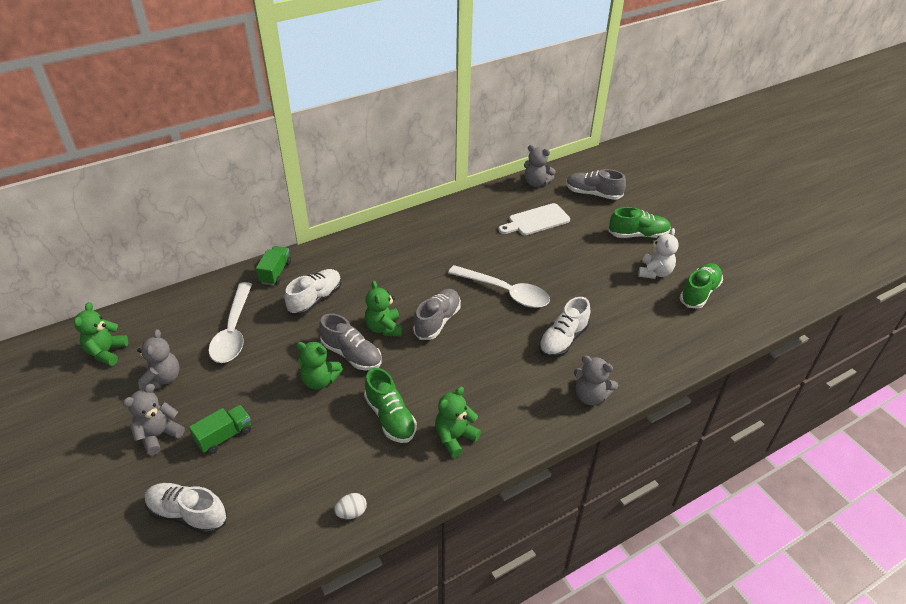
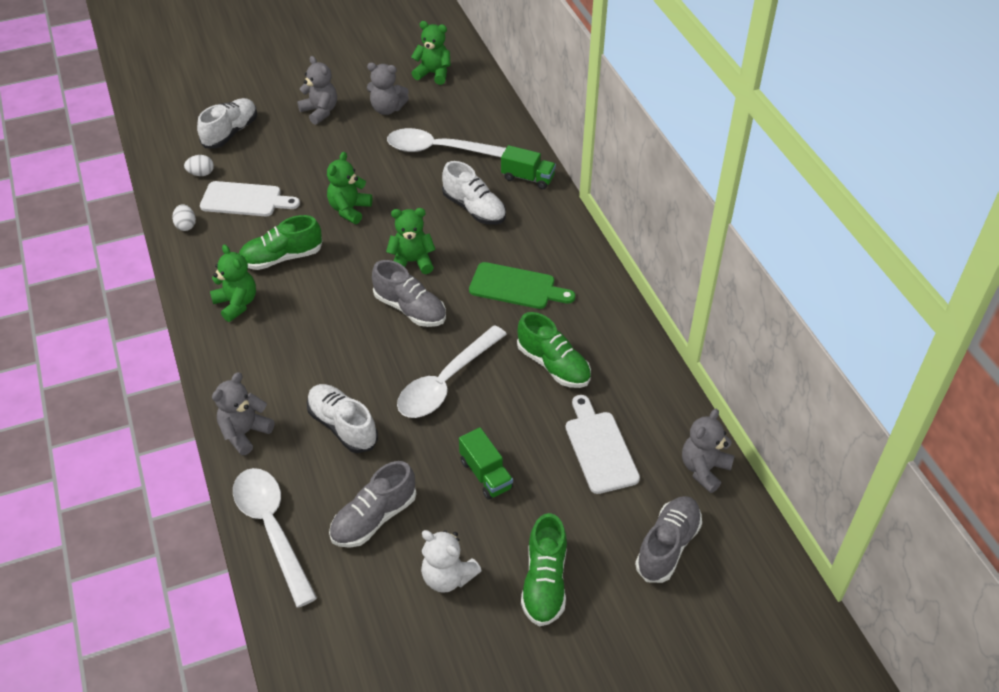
camera: 100 degrees right, 5 degrees up
green truck [189,405,251,454] -> green truck moved to [459,428,513,500]
grey shoe [319,313,382,371] -> grey shoe moved to [329,461,416,548]
green shoe [680,263,723,309] -> green shoe moved to [517,312,591,388]
none -> white egg [184,155,214,176]
none -> white cutting board [200,181,300,216]
none -> white spoon [233,468,317,608]
none -> green cutting board [469,262,575,309]

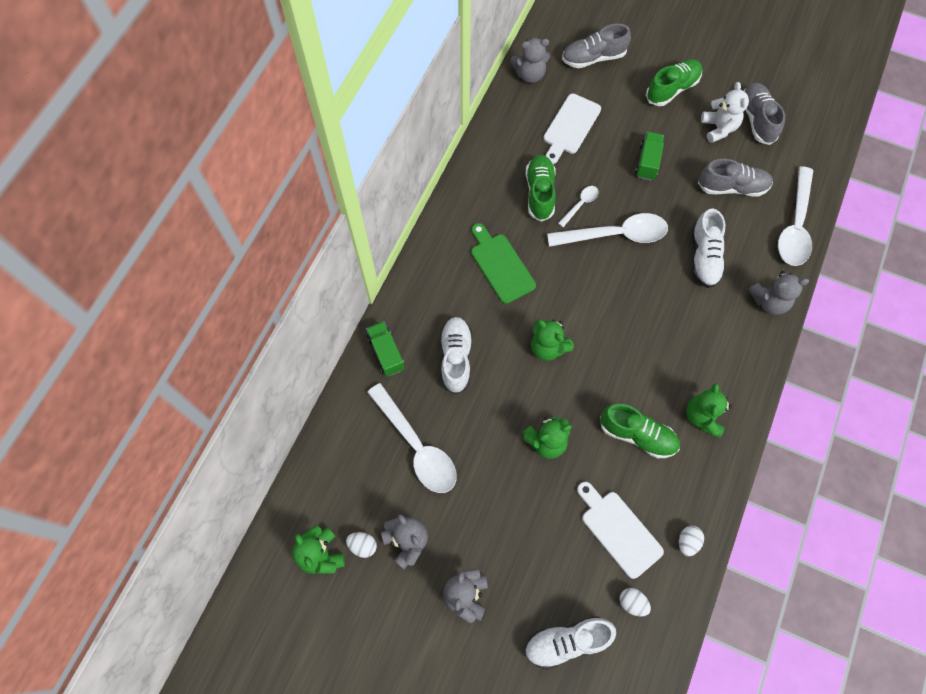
camera: 135 degrees left, 20 degrees up
grey shoe [372,260,446,327] -> grey shoe moved to [744,83,785,145]
none -> white egg [346,532,377,558]
none -> white spoon [558,186,599,227]

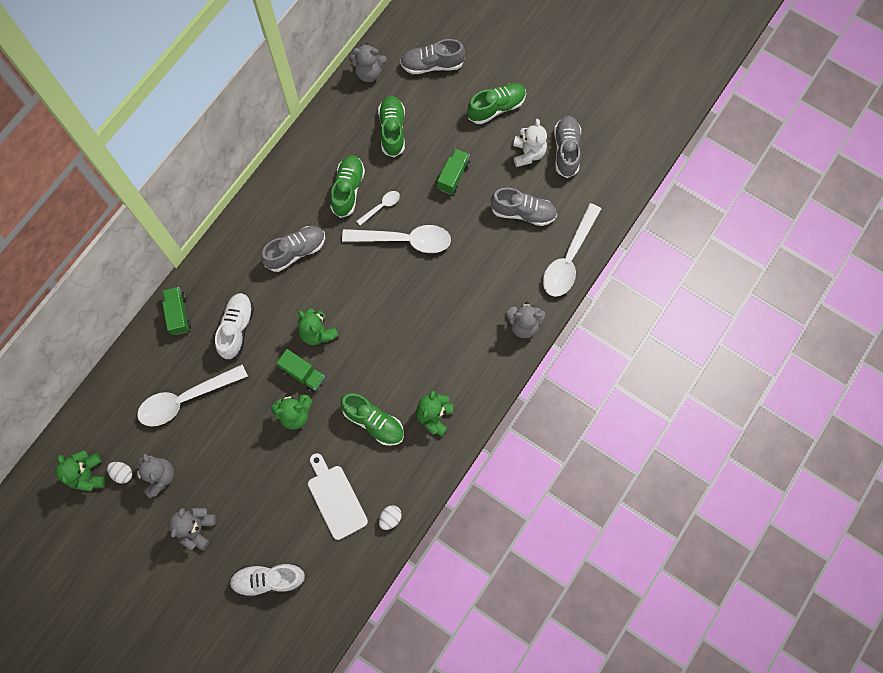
camera: 10 degrees right, 5 degrees up
white spoon [367,383,457,493] -> white spoon turned 90 degrees clockwise [137,364,248,427]
green cutting board [471,223,536,304] -> grey shoe [261,226,325,272]
white cutting board [544,94,601,164] -> green shoe [378,96,405,157]
white egg [619,588,651,617] -> none
white shoe [692,208,725,288] -> none
none -> green truck [276,349,325,393]

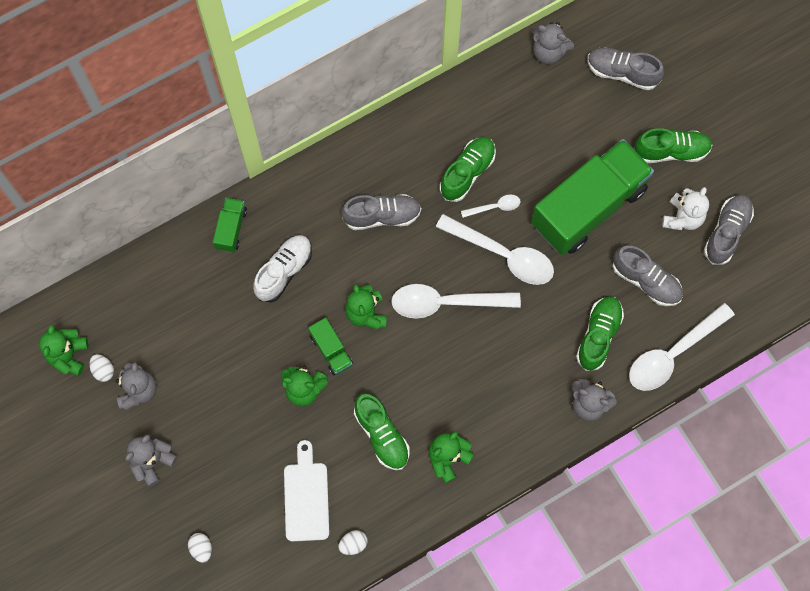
camera: 25 degrees right, 0 degrees up
white spoon [137,364,248,427] -> white spoon moved to [391,284,521,319]
white shoe [230,564,306,598] -> white egg [188,533,212,563]
green shoe [378,96,405,157] -> green shoe moved to [576,296,624,371]
green truck [437,149,470,194] -> green truck [531,139,654,255], size x2.35

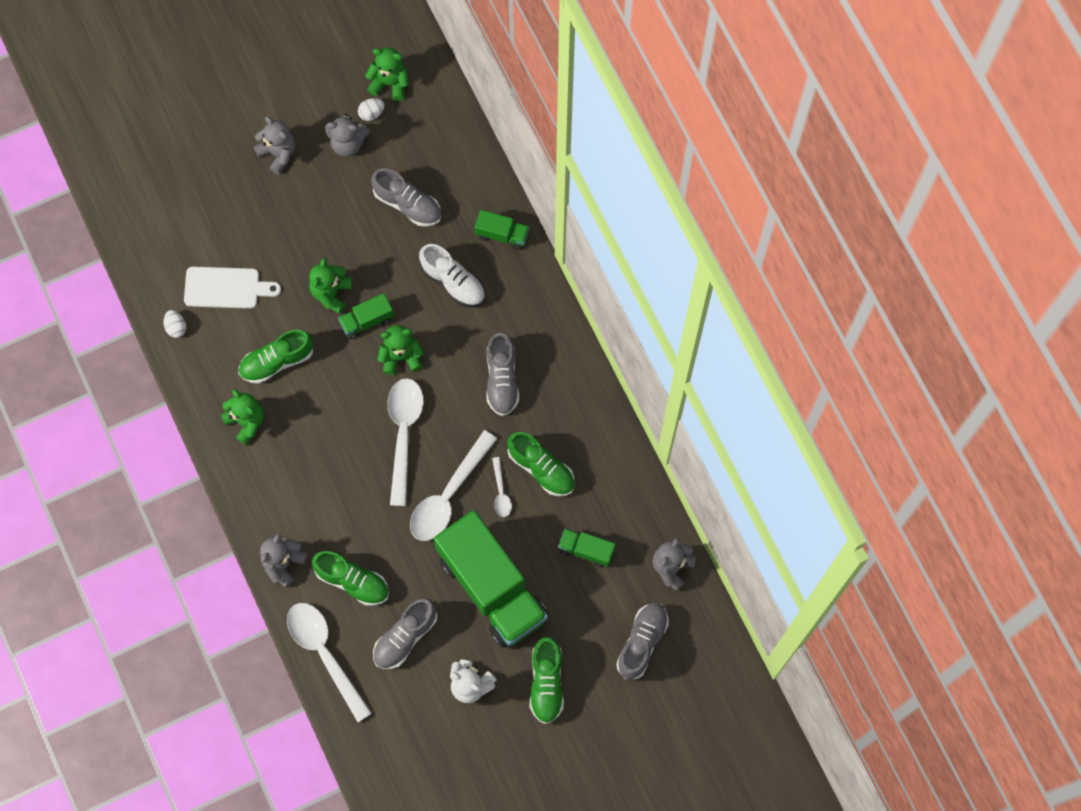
camera: 95 degrees right, 0 degrees up
white egg [188,533,212,563] -> none
grey shoe [704,195,754,264] -> grey shoe moved to [371,168,441,227]
none -> green truck [558,529,616,568]

